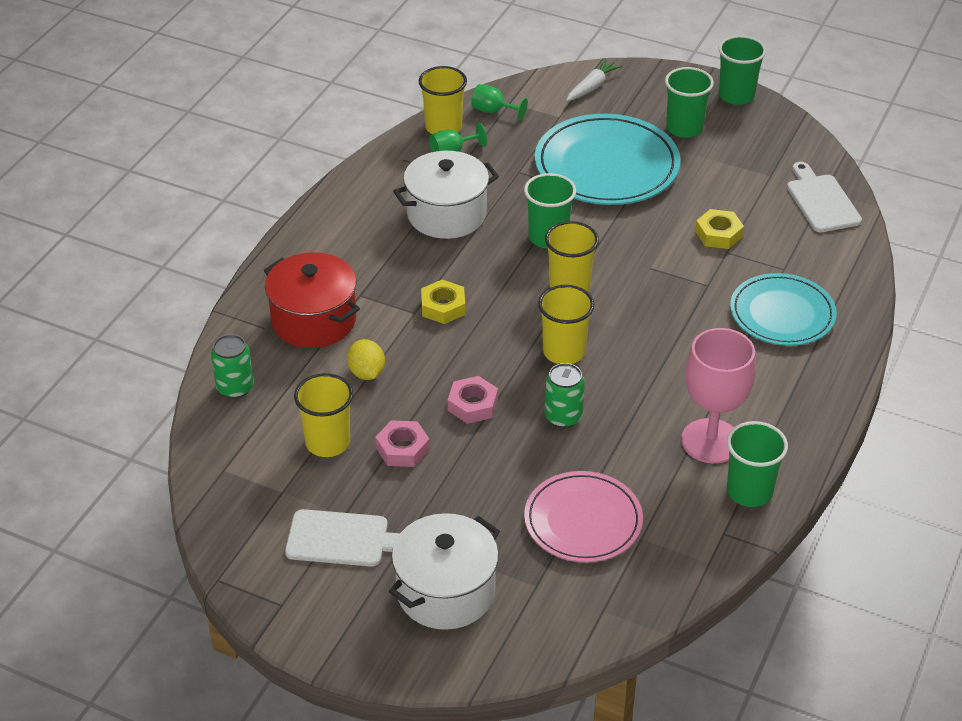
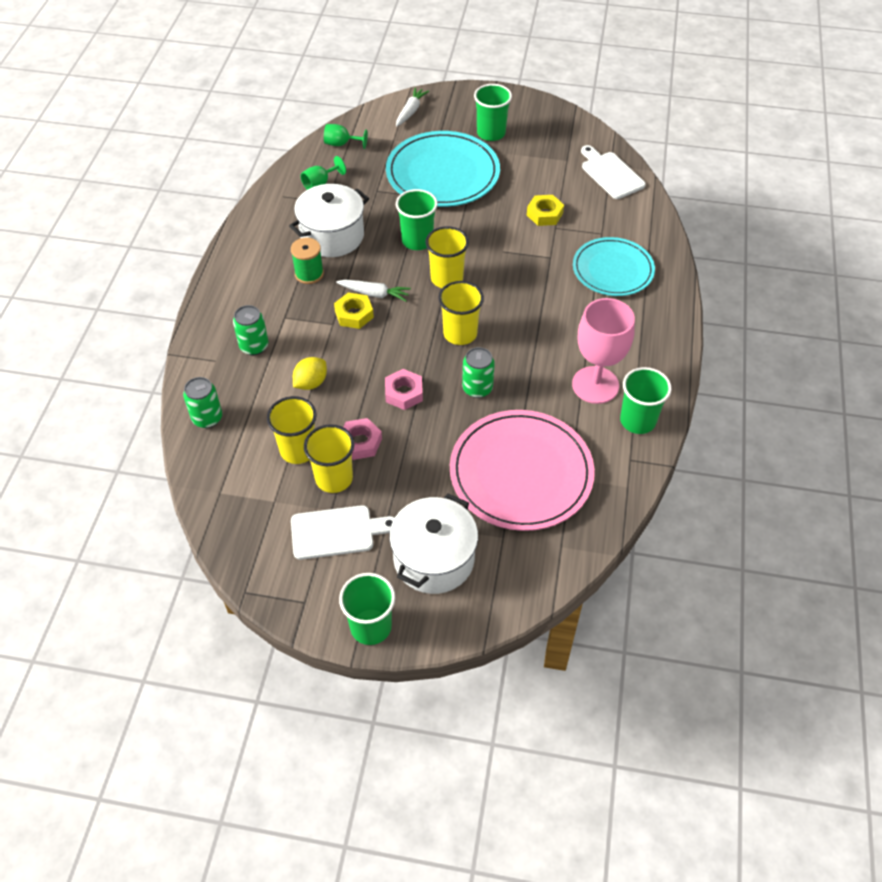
camera: 15 degrees left, 10 degrees up
red pot [264,252,360,348] -> green can [233,305,268,355]
yellow lemon [347,339,385,380] -> yellow lemon turned 75 degrees clockwise [293,357,327,390]
yellow cup [419,66,467,134] -> yellow cup moved to [304,424,354,493]
pink plate [524,471,643,563] -> pink plate [450,410,595,531], size x1.51
green cup [718,35,766,105] -> green cup moved to [339,573,395,645]
none -> green spool [291,238,324,284]
none -> white carrot [336,280,411,301]

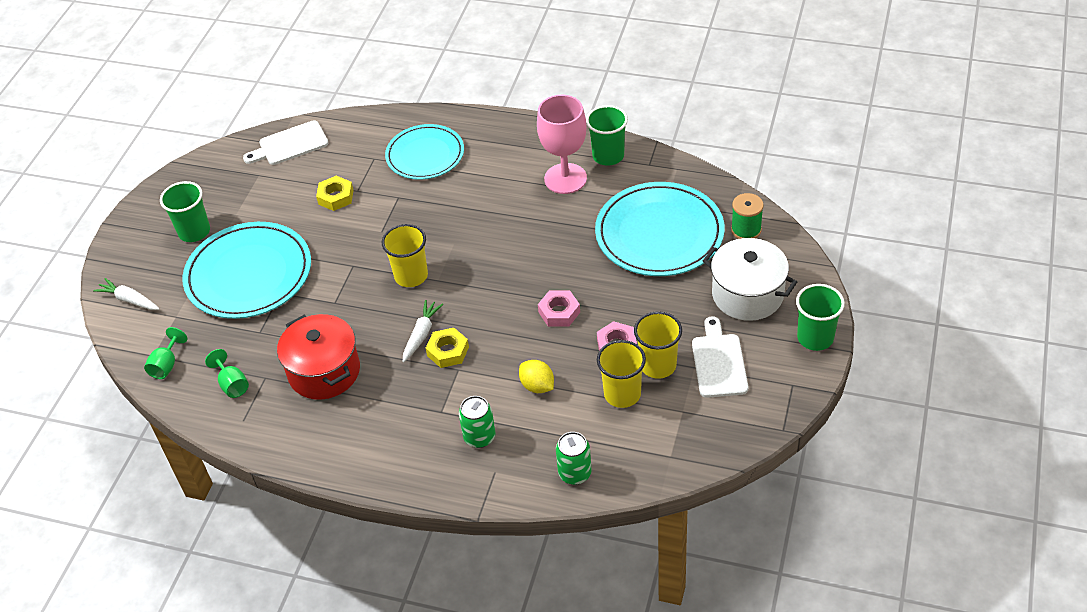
camera: 80 degrees left, 5 degrees down
white pot [289,184,369,257] -> red pot [277,314,360,400]
green spool [291,238,324,284] -> green spool moved to [731,193,764,239]
green cup [396,189,438,250] -> none
yellow cup [438,281,484,345] -> none
pink plate [450,410,595,531] -> turquoise plate [595,182,725,276]
green can [462,347,495,398] -> none

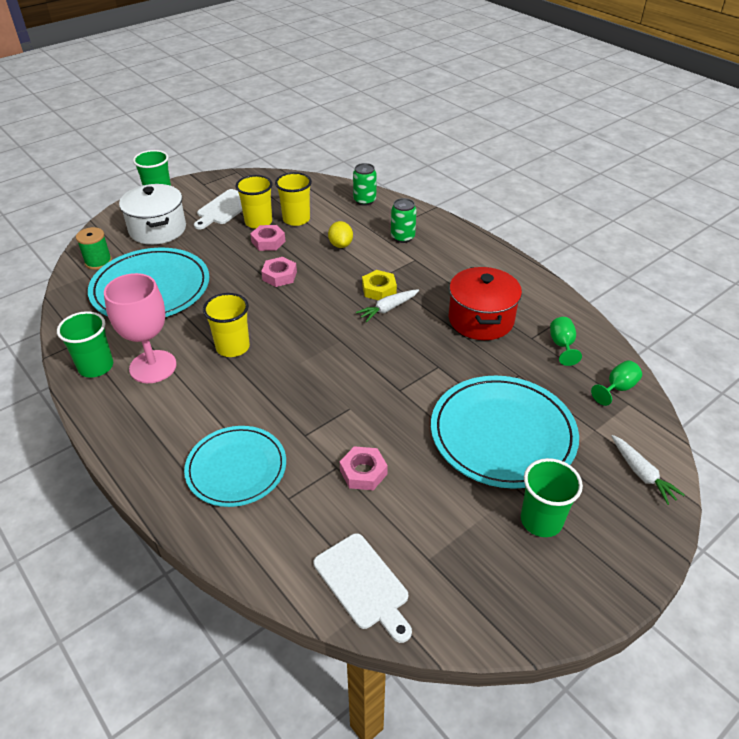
camera: 150 degrees left, 5 degrees down
white cutting board [243,120,328,165] -> white cutting board turned 45 degrees clockwise [314,533,412,643]
yellow nut [316,176,354,211] -> pink nut [340,446,388,490]
yellow cup [382,224,428,287] -> yellow cup moved to [203,293,250,357]

